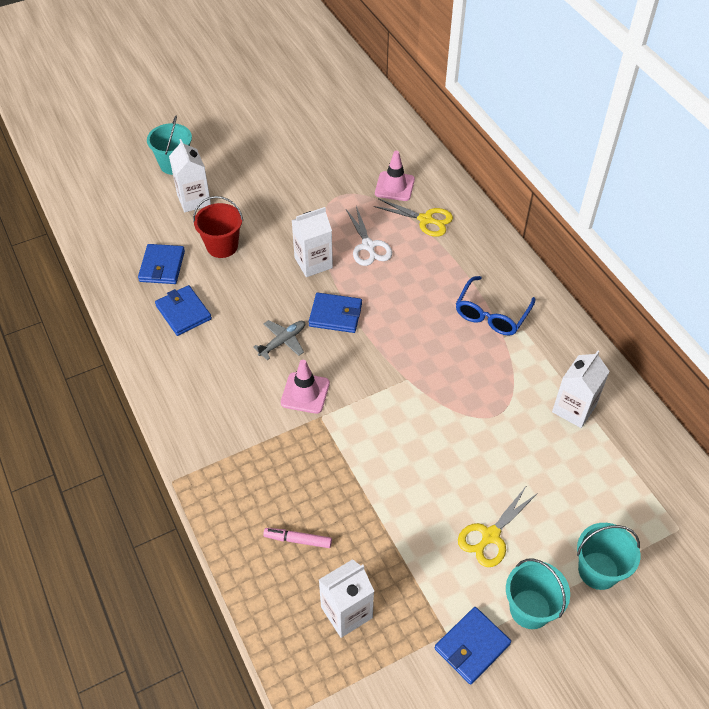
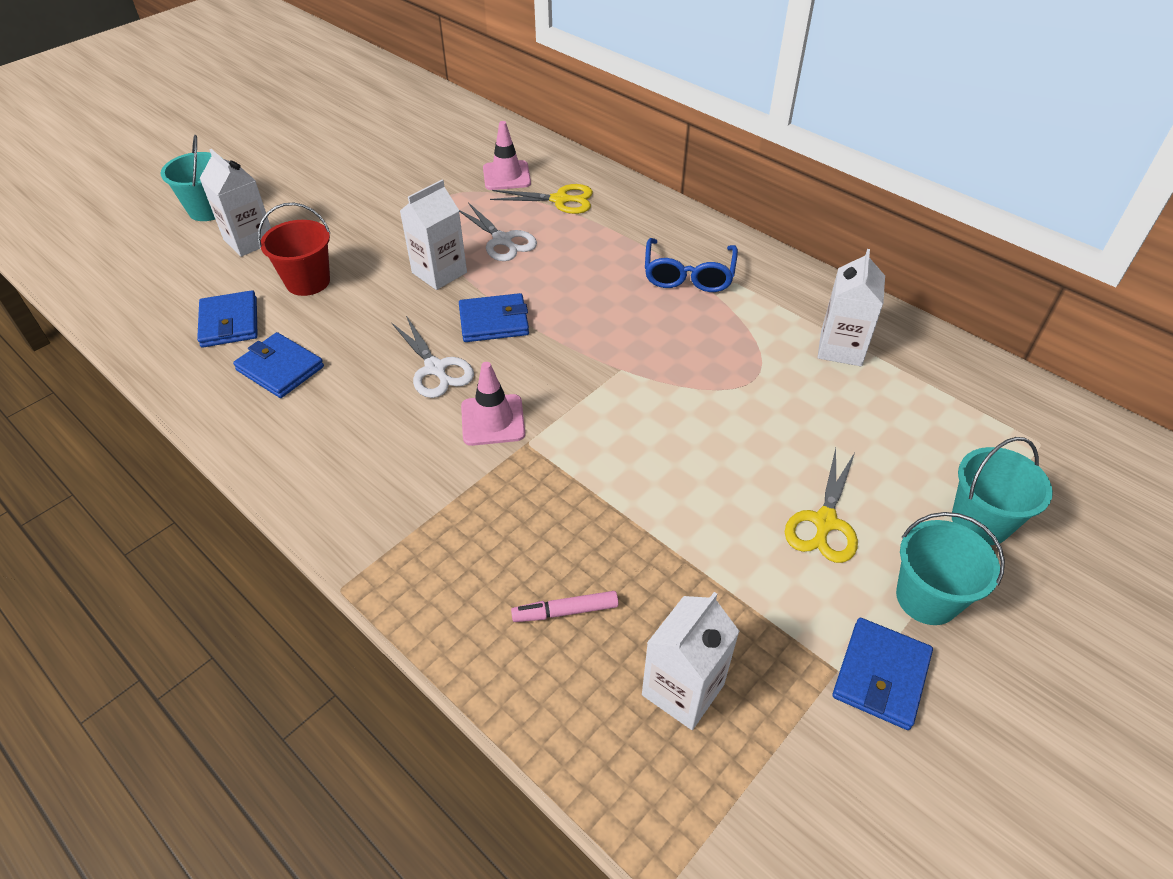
camera: 20 degrees left, 5 degrees down
grey plane [253,320,305,360] -> white scissors [391,316,474,398]

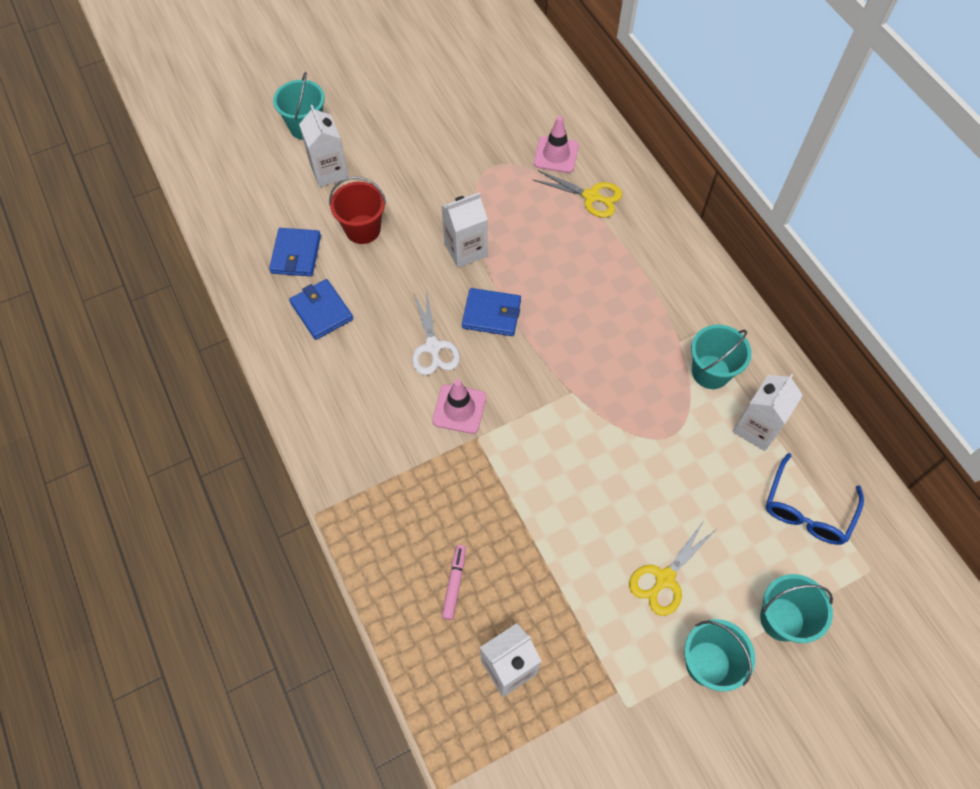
camera: 20 degrees right, 15 degrees up
white scissors [459,202,537,261] -> none
pink marker [511,591,619,622] -> pink marker turned 90 degrees clockwise [442,545,466,620]
blue glasses [645,238,738,292] -> blue glasses moved to [766,453,864,545]
blue wallet [832,618,933,730] -> none
none -> turquoise bucket [691,325,752,389]

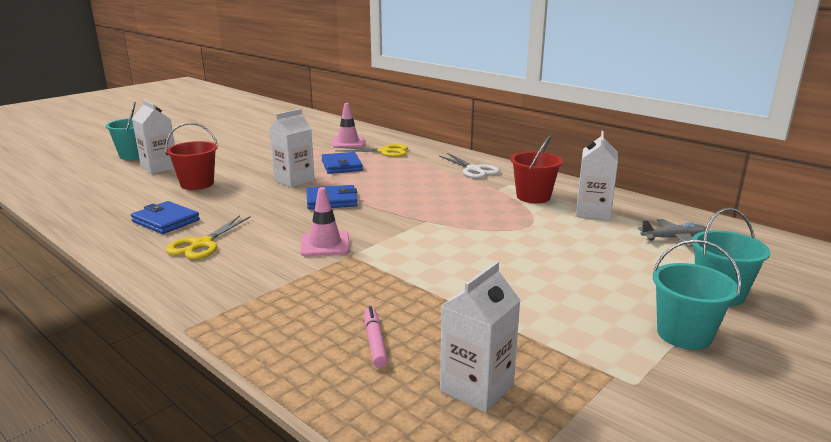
camera: 20 degrees left, 40 degrees down
blue wallet [269,228,321,276] -> blue wallet moved to [322,152,363,174]
white scissors [412,289,460,375] -> white scissors moved to [439,153,500,178]
yellow scissors [629,519,716,616] -> yellow scissors moved to [166,216,251,259]
turquoise bucket [691,325,752,389] -> red bucket [511,136,563,203]
blue glasses [766,453,864,545] -> grey plane [638,219,706,247]

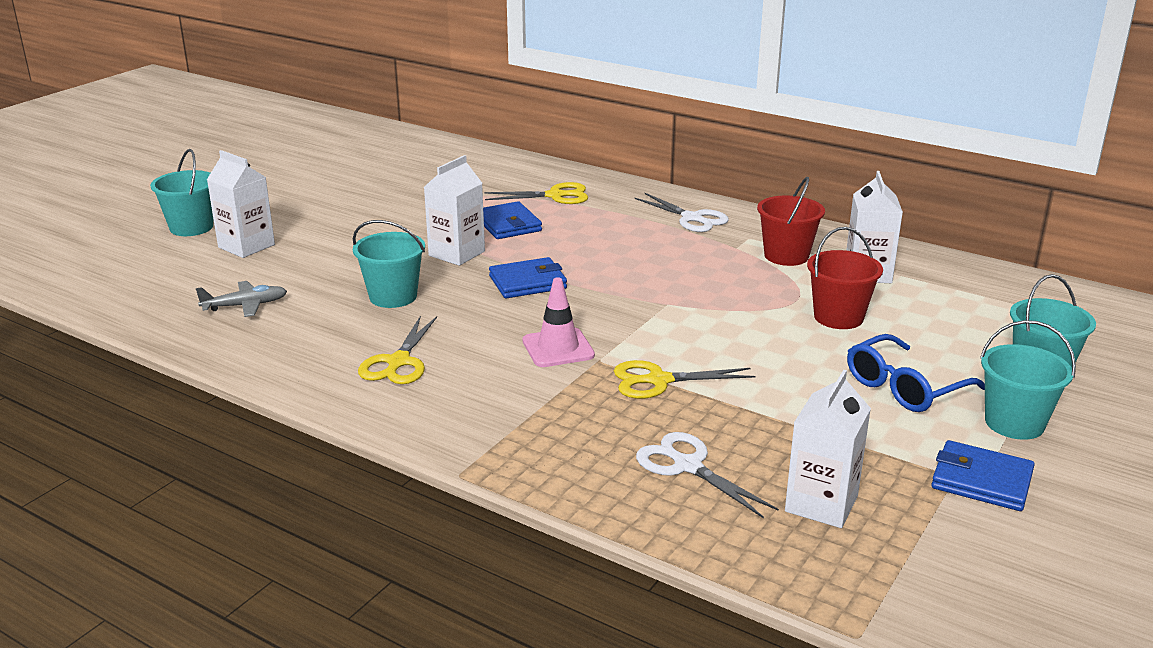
camera: 10 degrees left, 5 degrees up
blue wallet [131,201,200,234] -> blue wallet moved to [931,440,1035,511]
red bucket [165,123,218,190] -> red bucket moved to [807,227,883,329]
pink traffic cone [332,103,365,148] -> none
pink marker [364,306,388,368] -> white scissors [636,432,779,519]
grey plane [638,219,706,247] -> grey plane moved to [196,281,287,317]
none -> turquoise bucket [353,220,425,308]
none -> yellow scissors [614,360,755,399]
none -> blue glasses [847,334,985,412]

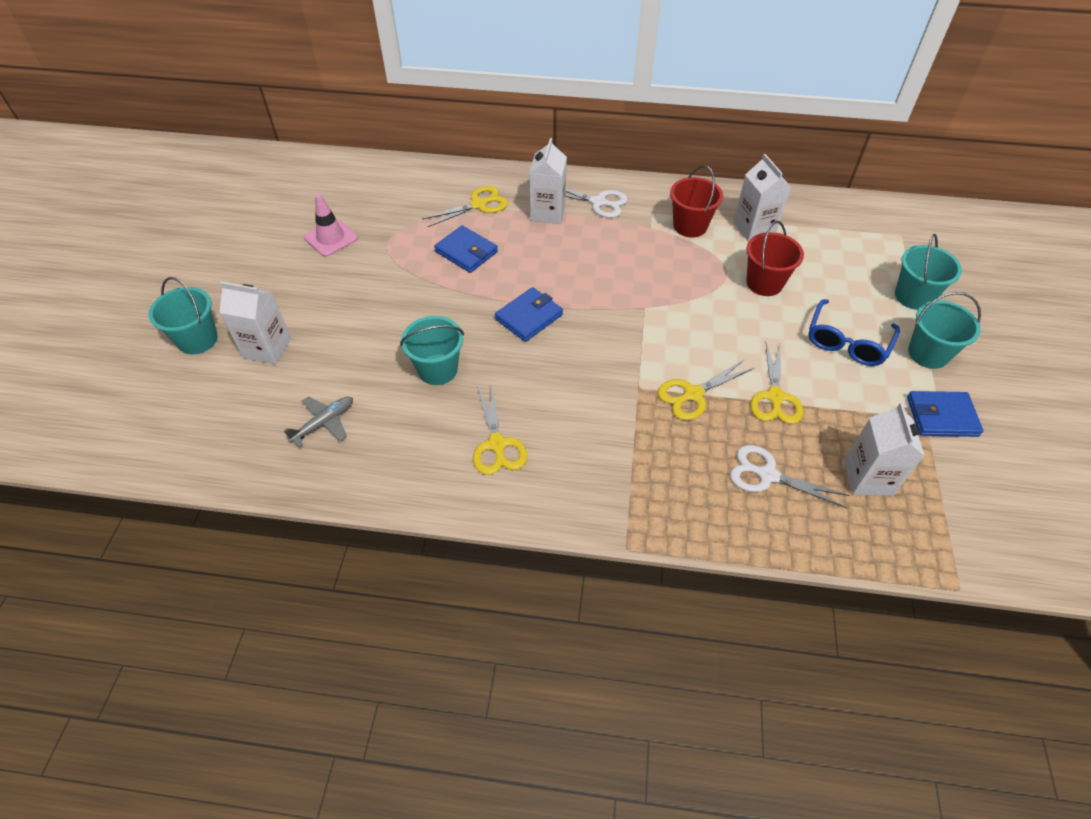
camera: 25 degrees left, 25 degrees up
white carton [424,155,485,266] -> white carton moved to [529,138,567,224]
pink traffic cone [523,277,595,367] -> pink traffic cone moved to [304,194,358,257]
none -> yellow scissors [750,343,803,424]

